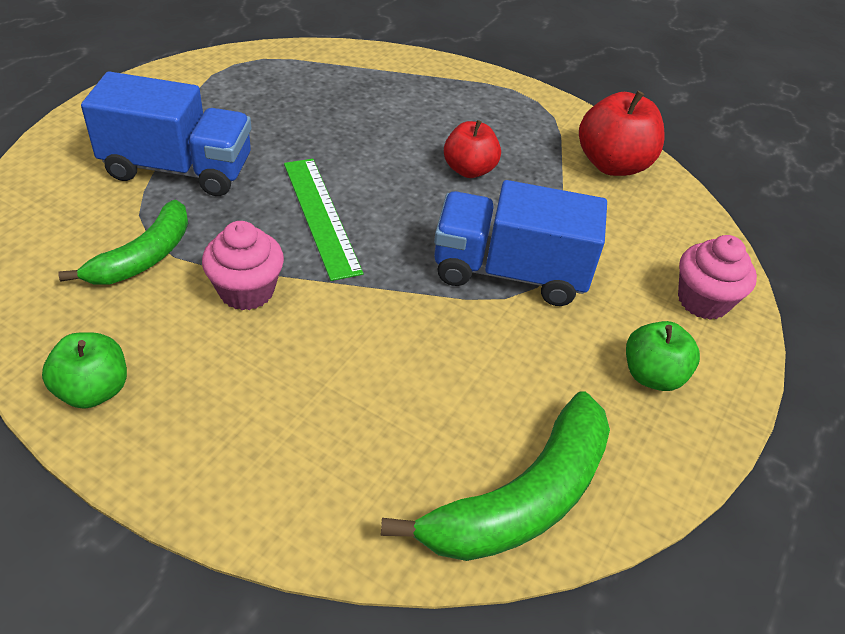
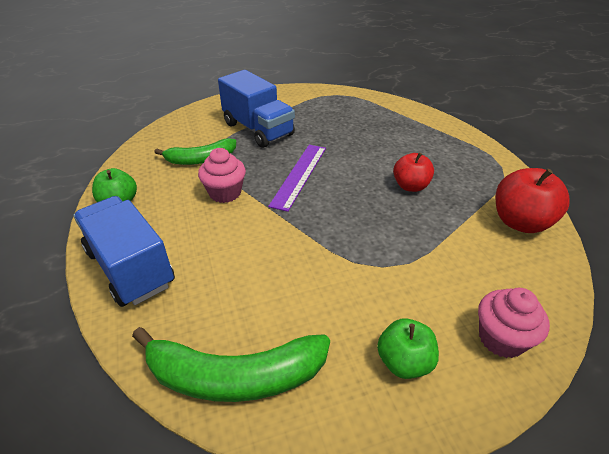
camera: 45 degrees right, 5 degrees down
green ruler [284,159,363,281] -> purple ruler [268,145,326,212]
blue truck [434,180,607,306] -> blue truck moved to [73,196,175,307]

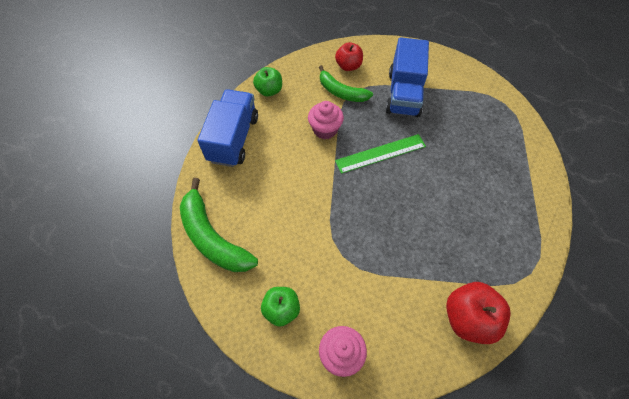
camera: 50 degrees right, 20 degrees up
purple ruler [268,145,326,212] -> green ruler [335,134,426,174]
red apple [393,152,434,192] -> red apple moved to [335,42,363,71]

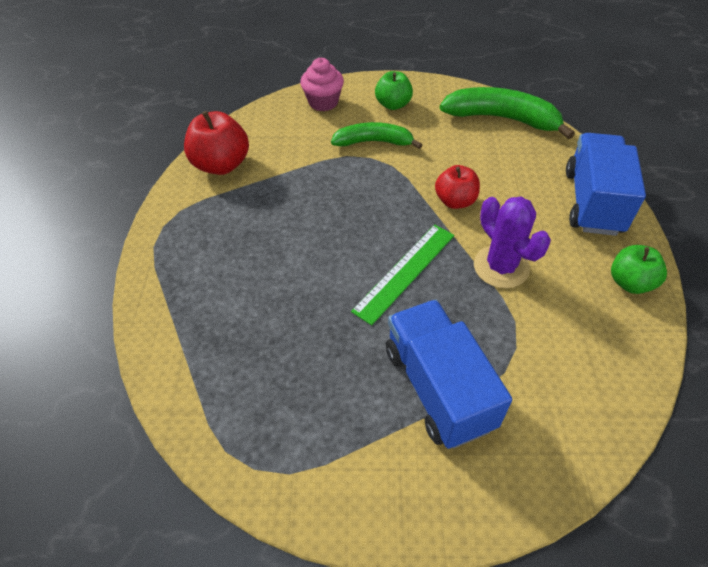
camera: 150 degrees right, 10 degrees down
blue truck [198,89,258,167] -> blue truck turned 150 degrees counterclockwise [566,133,646,236]
pink cupcake [308,101,344,139] -> purple cactus [474,196,551,288]
green banana [319,65,373,102] -> green banana moved to [331,122,422,149]
red apple [335,42,363,71] -> red apple moved to [435,165,480,209]

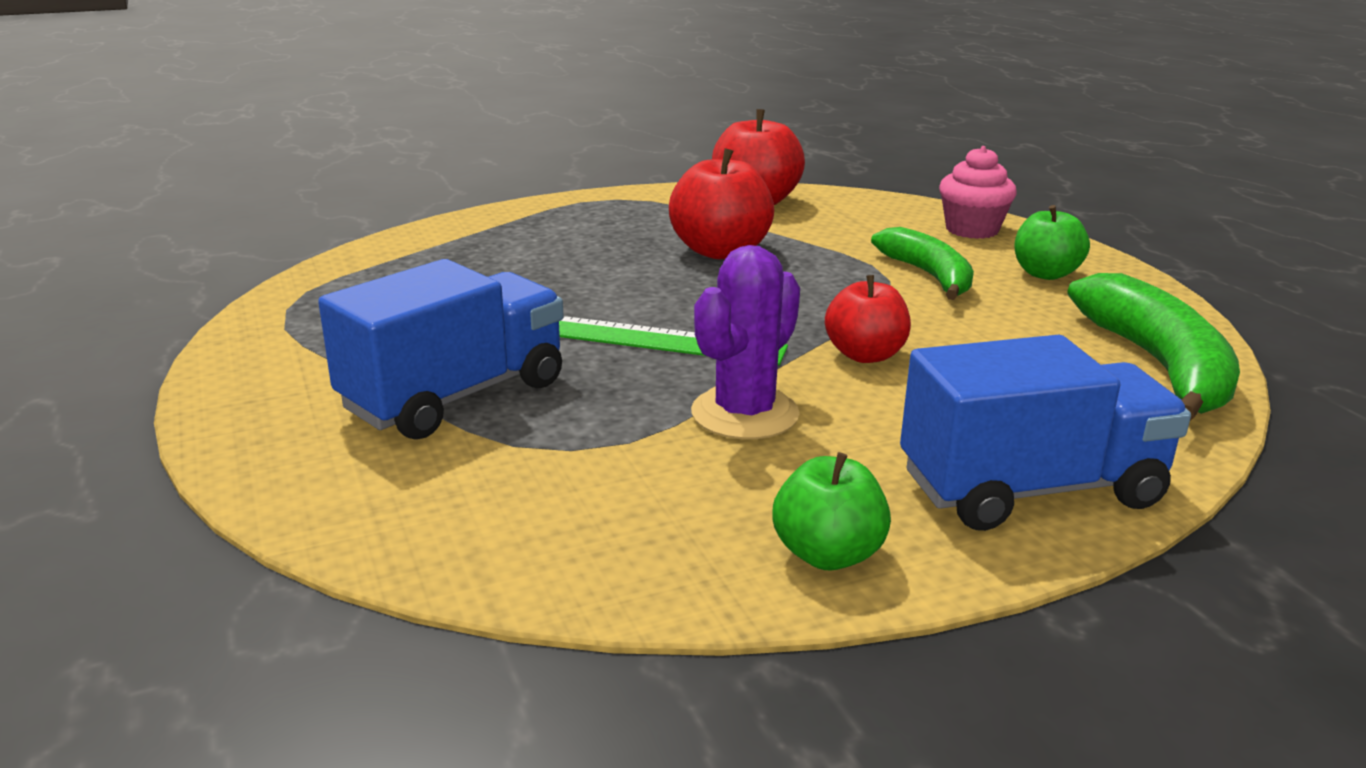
camera: 65 degrees right, 25 degrees down
none -> red apple [669,148,774,259]

